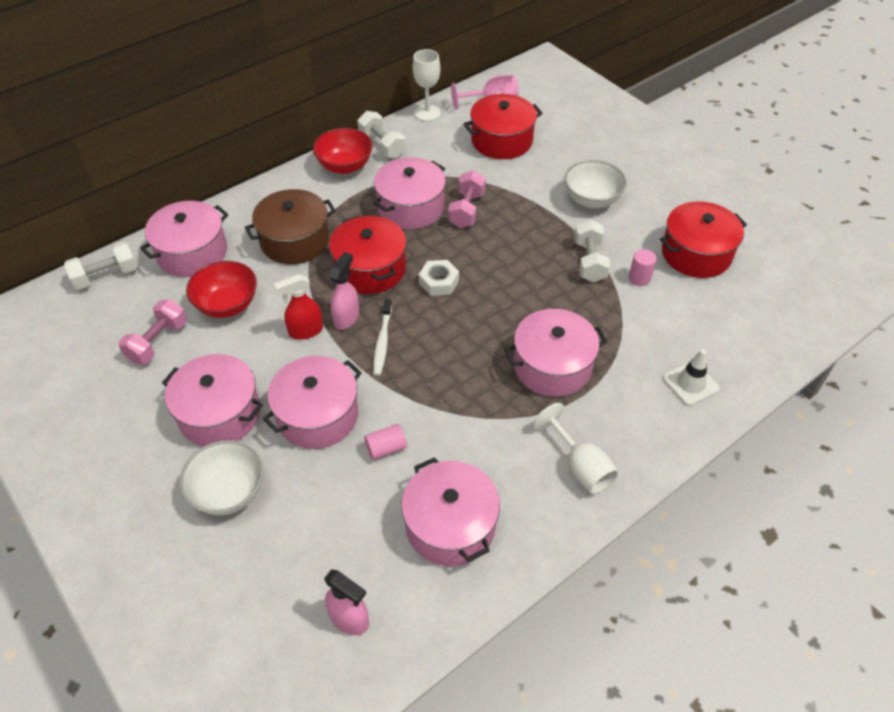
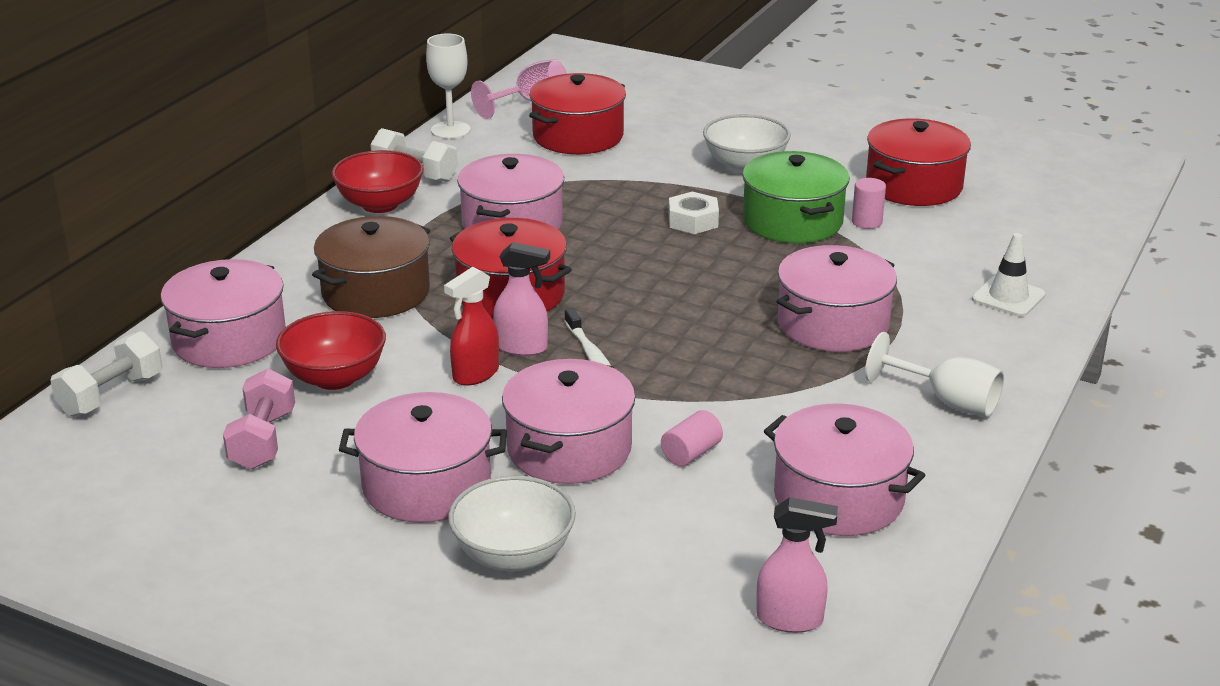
camera: 25 degrees left, 20 degrees down
pink spray bottle [330,252,359,330] -> pink spray bottle turned 105 degrees clockwise [493,242,550,356]
white nut [419,260,459,296] -> white nut moved to [669,191,719,234]
pink dumbbell [448,170,486,228] -> none
white dumbbell [574,219,610,282] -> green pot [742,151,849,243]

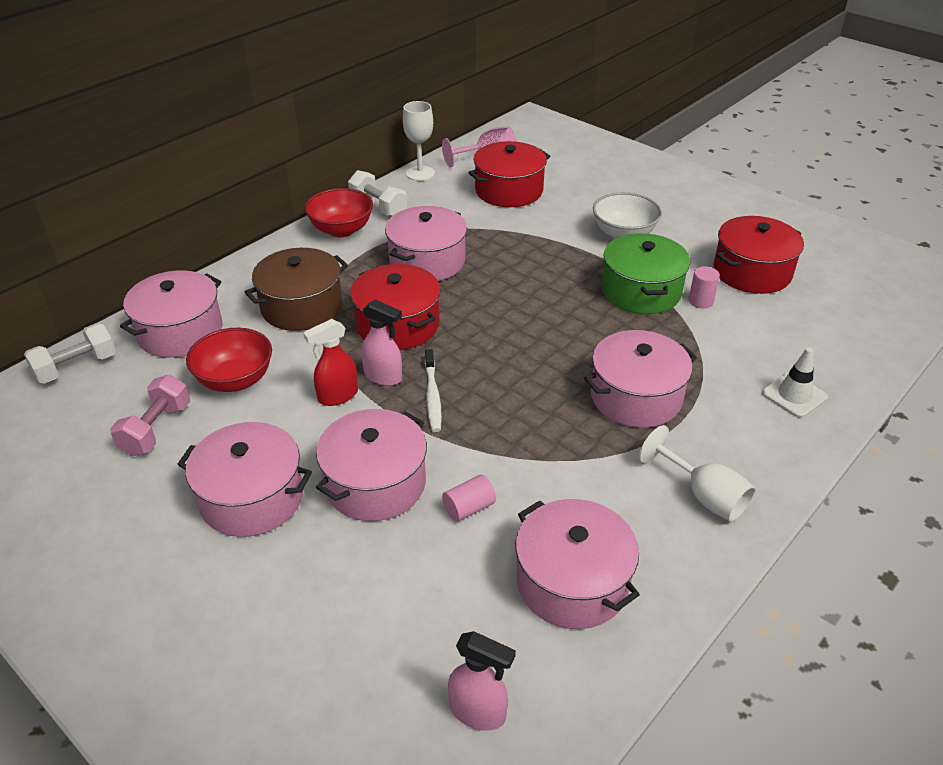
camera: 15 degrees right, 10 degrees up
white bowl [448,475,576,572] -> none
white nut [669,191,719,234] -> none

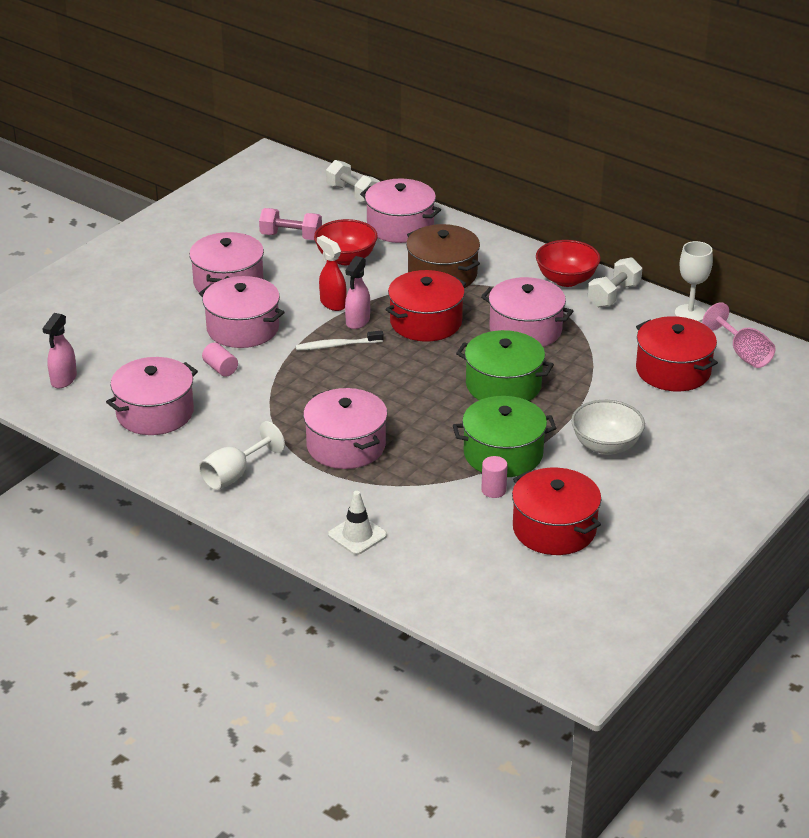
camera: 85 degrees right, 5 degrees down
none -> green pot [456,330,554,401]

